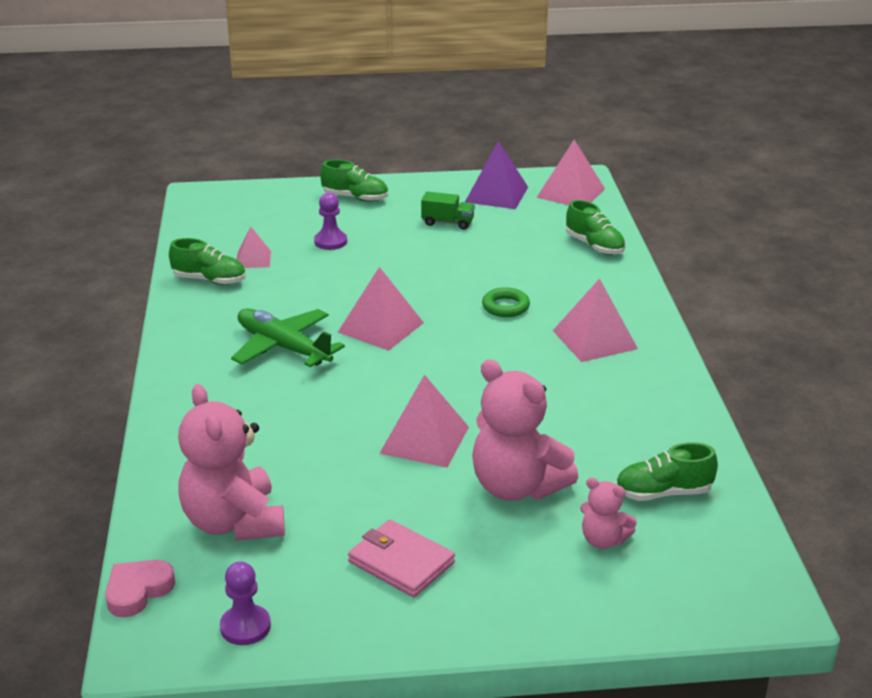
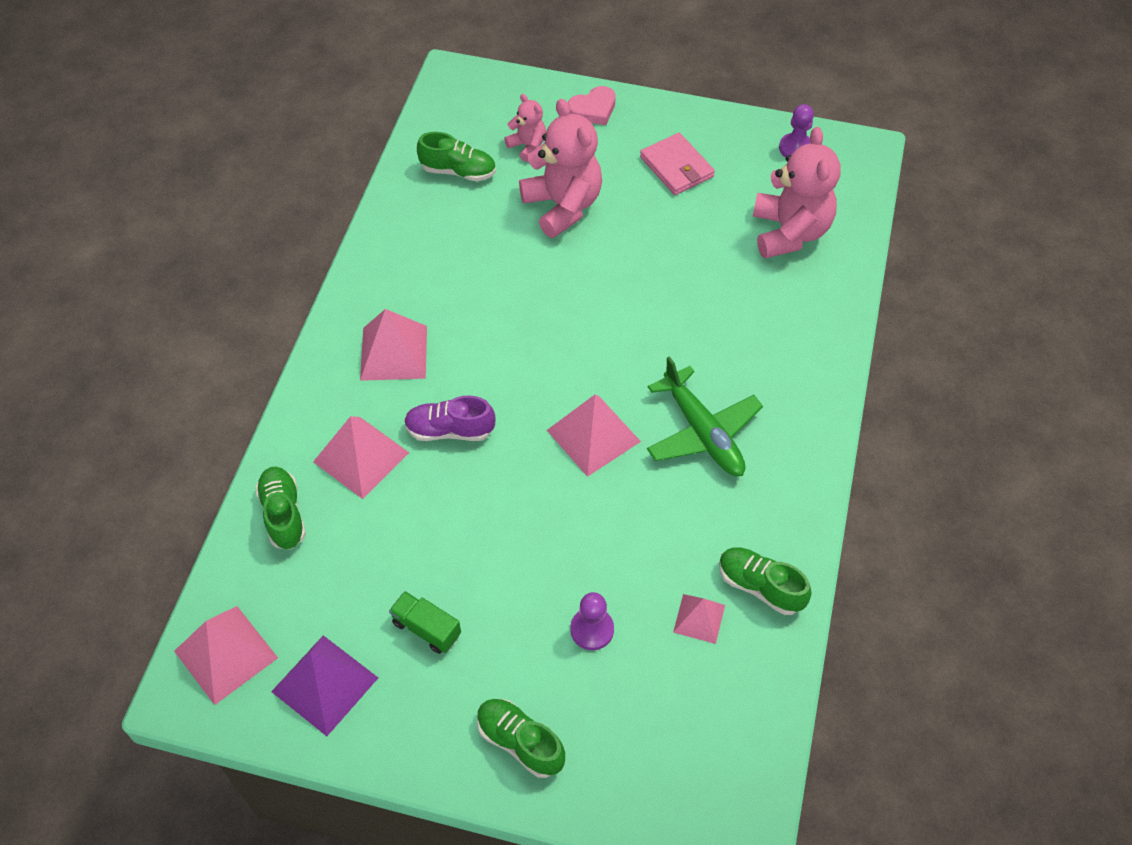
camera: 160 degrees left, 25 degrees up
pink heart [105,560,175,617] -> pink heart moved to [568,86,616,125]
pink pyramid [379,374,469,468] -> pink pyramid moved to [313,416,409,499]
green ring [482,287,530,317] -> purple shoe [404,395,496,441]

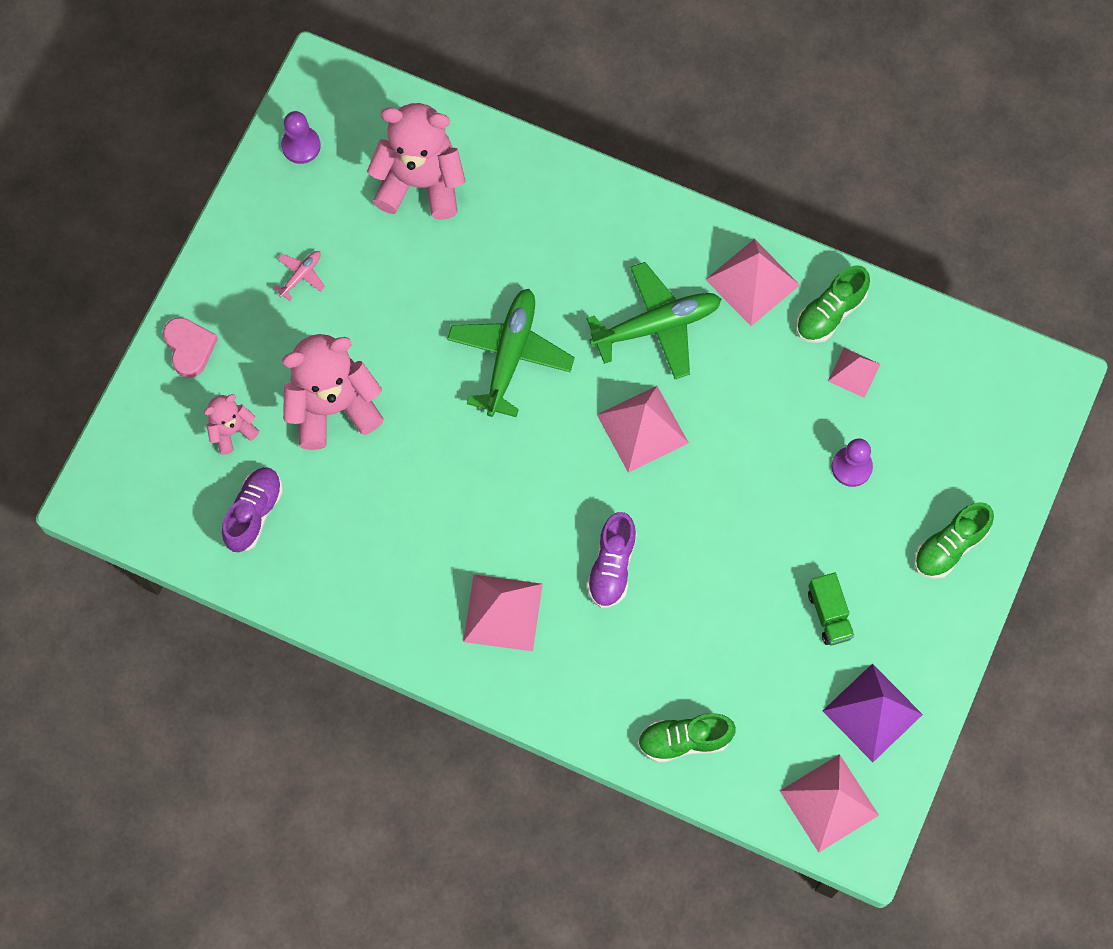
camera: 80 degrees left, 15 degrees up
pink pyramid [313,416,409,499] -> pink pyramid moved to [705,239,800,326]
green truck [389,591,461,654] -> green truck turned 60 degrees counterclockwise [808,573,854,645]
green shoe [417,132,496,181] -> purple shoe [222,467,283,552]
pink wallet [640,133,715,195] -> pink plane [273,251,325,301]
none -> green plane [447,289,575,417]

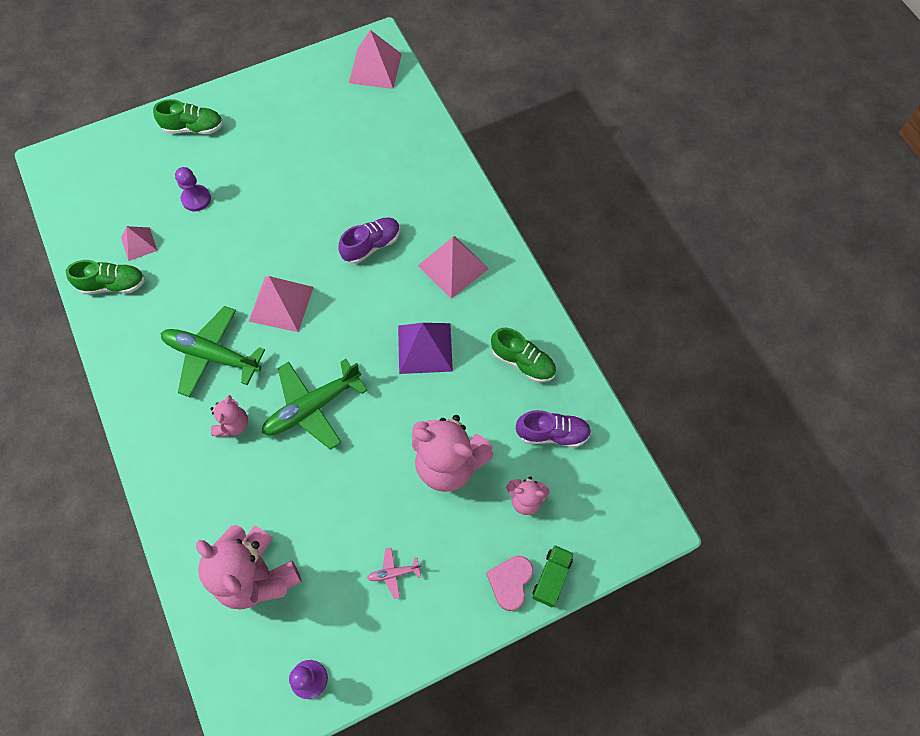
camera: 140 degrees left, 5 degrees down
purple shoe [222,467,283,552] -> purple shoe turned 150 degrees counterclockwise [516,410,591,448]
green shoe [638,713,736,763] -> green shoe moved to [491,328,556,383]
pink pyramid [705,239,800,326] -> none
green truck [808,573,854,645] -> green truck moved to [533,545,574,607]
purple pyramid [823,664,923,762] -> purple pyramid moved to [398,323,453,374]
none -> pink teddy bear [210,395,248,437]

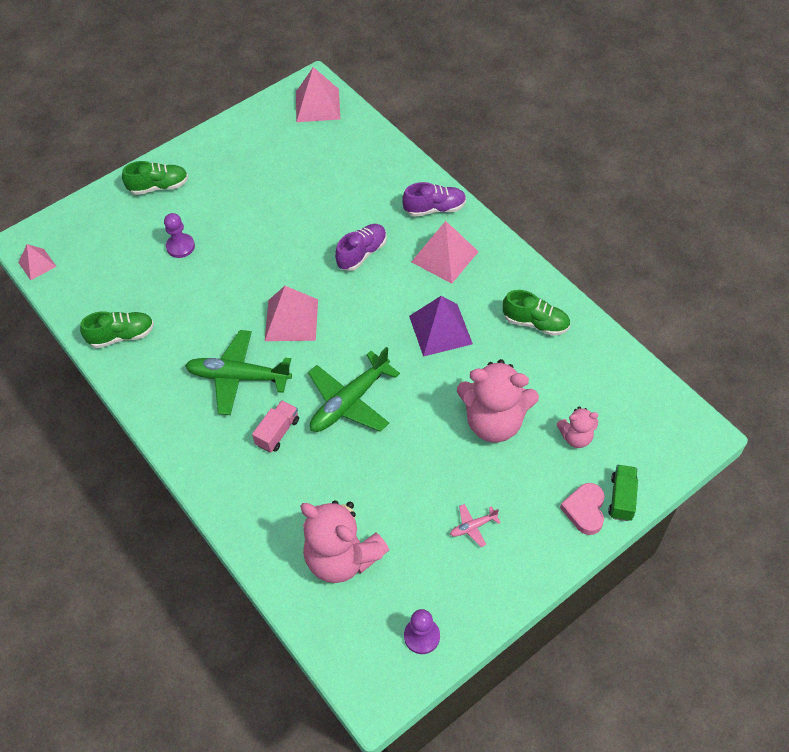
camera: 10 degrees left, 10 degrees down
pink pyramid [121,226,158,261] -> pink pyramid moved to [18,244,57,280]
pink teddy bear [210,395,248,437] -> pink truck [252,400,299,453]
purple shoe [516,410,591,448] -> purple shoe moved to [402,182,466,217]

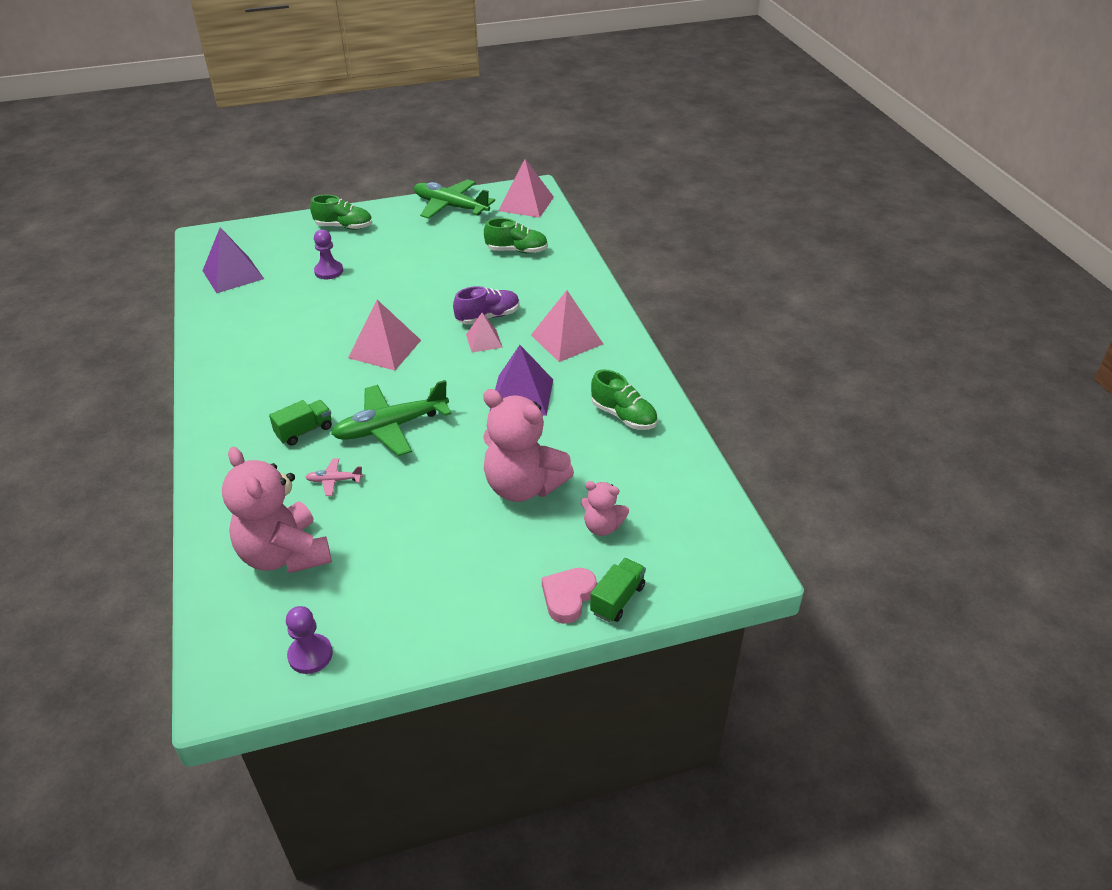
camera: 20 degrees right, 15 degrees down
pink pyramid [18,244,57,280] -> pink pyramid moved to [466,313,503,352]
green shoe [80,311,154,348] -> green shoe moved to [484,218,548,254]
green plane [185,330,292,415] -> green plane moved to [414,179,495,219]
pink truck [252,400,299,453] -> green truck [269,400,332,445]
purple shoe [402,182,466,217] -> none
pink plane [450,504,501,547] -> pink plane moved to [305,458,363,496]
none -> purple pyramid [202,227,264,293]

